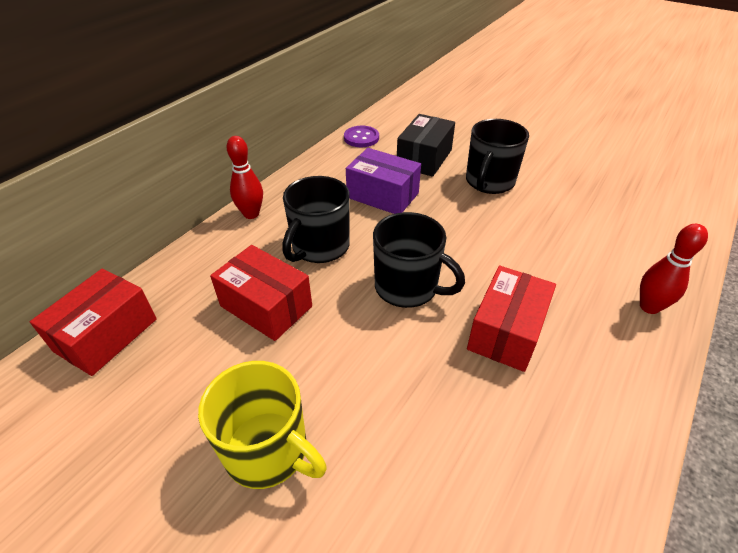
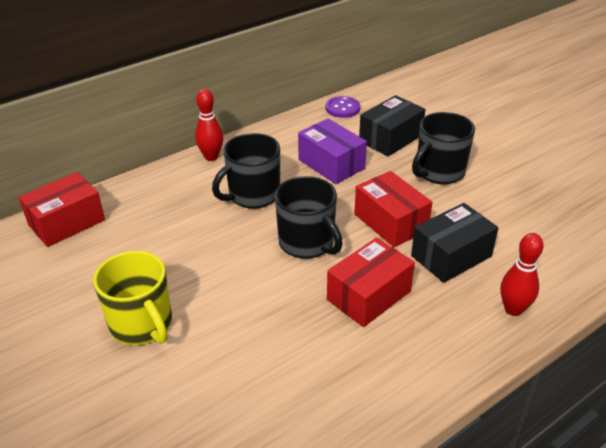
camera: 20 degrees right, 5 degrees down
red box [210,245,312,341] -> red box moved to [354,171,433,247]
none -> black box [411,203,499,283]

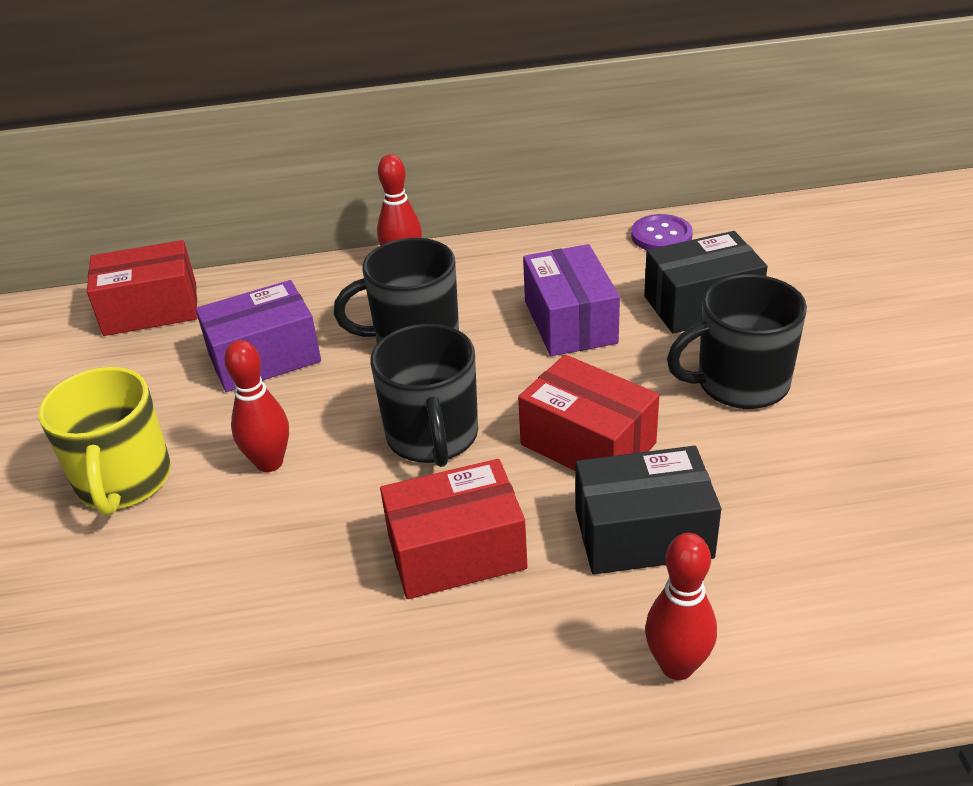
camera: 30 degrees right, 0 degrees up
red box [354,171,433,247] -> red box turned 45 degrees counterclockwise [518,355,659,471]
none -> purple box [196,280,321,392]
none -> red bowling pin [224,340,289,472]

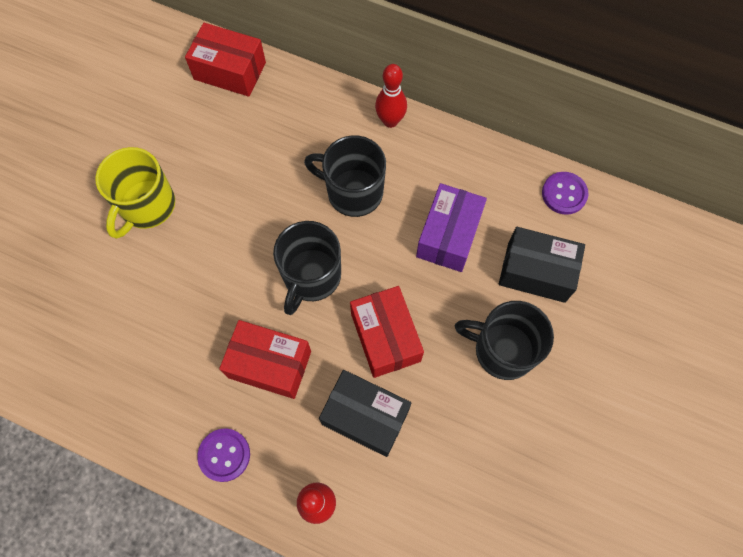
camera: 30 degrees right, 30 degrees up
purple box [196,280,321,392] -> none
red bowling pin [224,340,289,472] -> none
none -> purple button [197,428,250,482]

